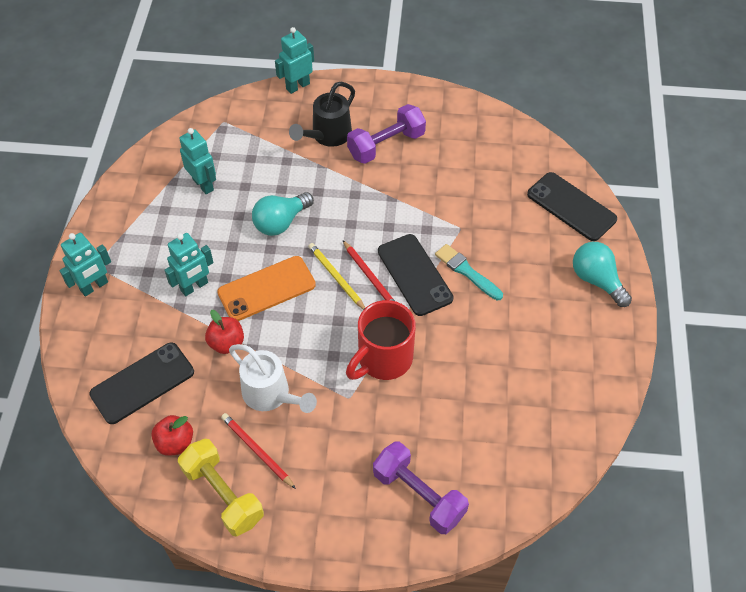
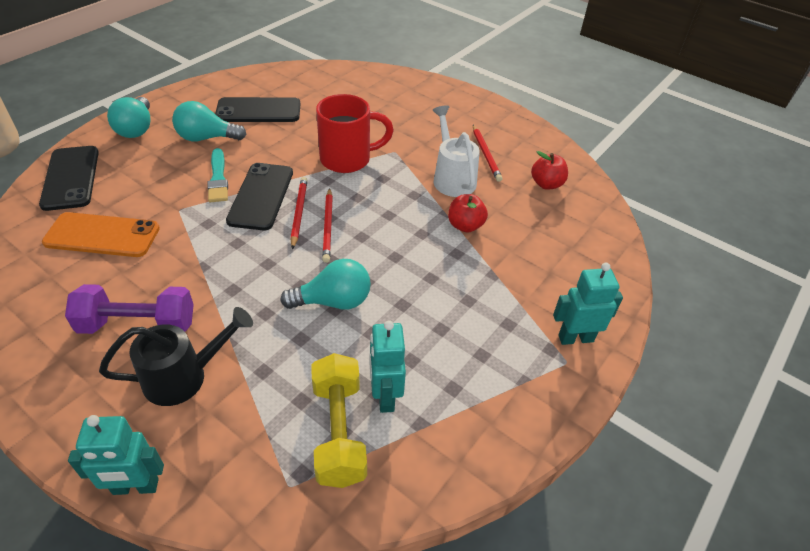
camera: 150 degrees left, 10 degrees down
black phone [89,342,194,424] -> black phone moved to [215,97,301,122]
turquoise robot [164,233,214,296] -> none
yellow dumbbell [178,439,264,537] -> yellow dumbbell moved to [311,353,367,488]
orange phone [217,256,316,321] -> orange phone moved to [42,212,160,257]
yellow pencil [308,243,365,310] -> red pencil [322,188,333,263]
purple dumbbell [373,442,469,534] -> none
none -> turquoise light bulb [172,101,246,142]

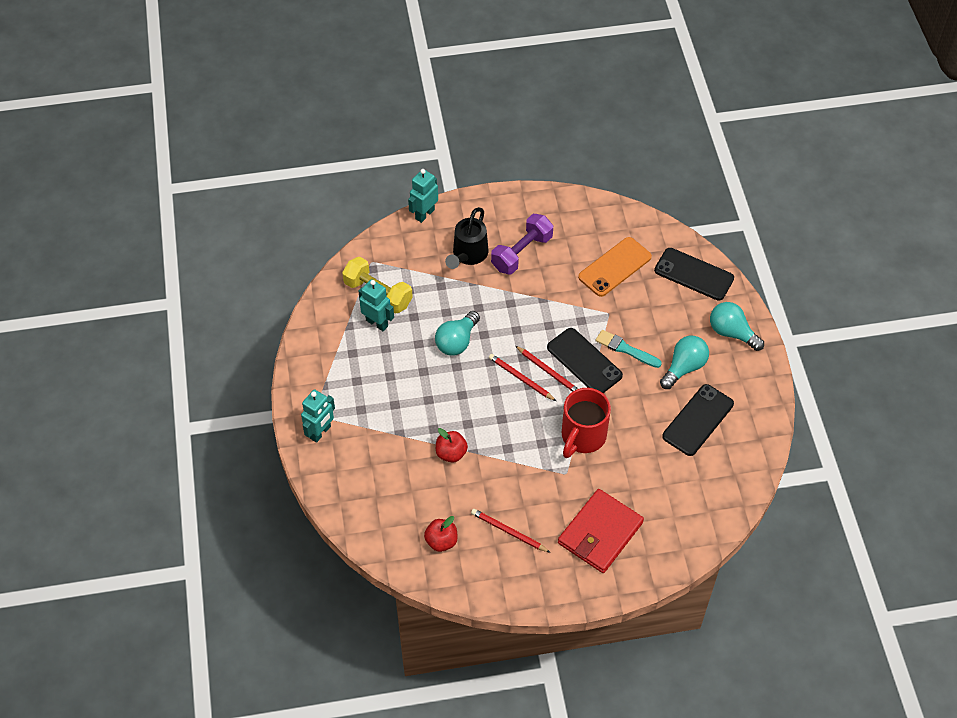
camera: 135 degrees right, 10 degrees up
white watering can [433,105,480,197] -> none
none -> red wallet [558,489,644,573]

